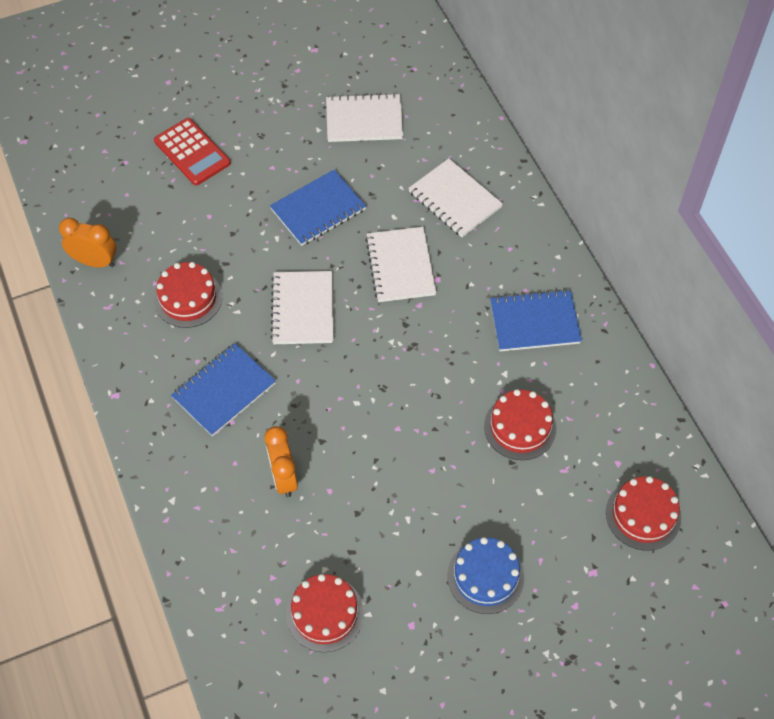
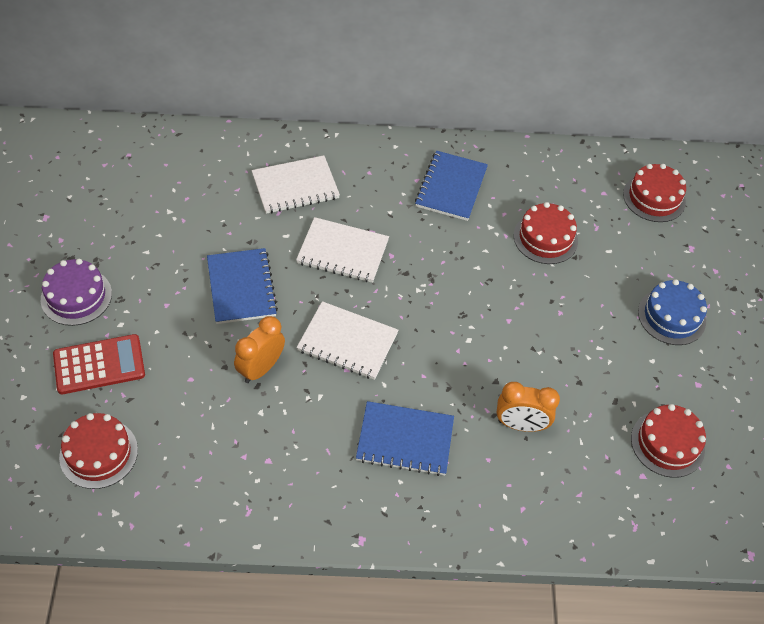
camera: 70 degrees left, 5 degrees down
orange clock [59,218,117,268] -> orange clock moved to [234,316,285,383]
red cake [154,262,222,328] -> red cake moved to [59,413,138,489]
blue notebook [171,343,276,436] -> blue notebook turned 60 degrees counterclockwise [356,401,454,476]
white notebook [326,93,403,142] -> none
none -> purple cake [41,259,112,326]

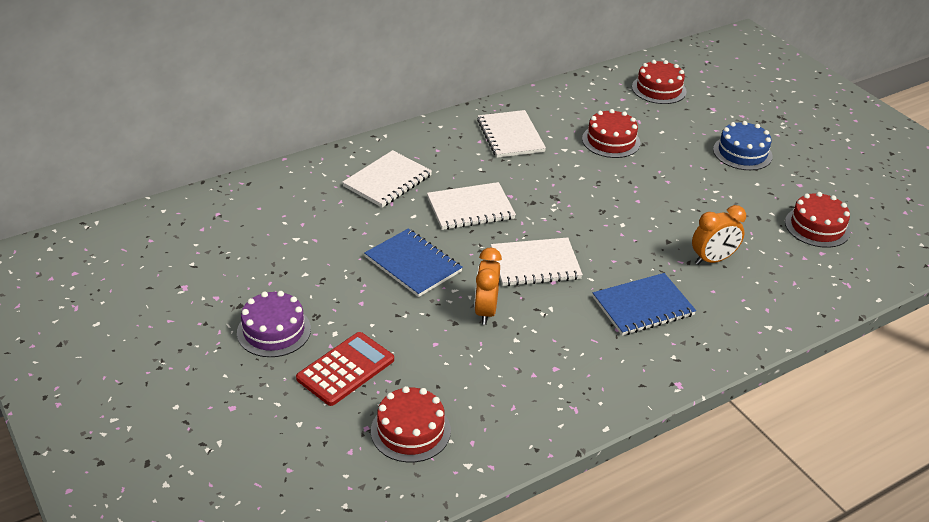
camera: 30 degrees left, 15 degrees down
blue notebook [415,151,488,221] -> white notebook [477,110,546,158]

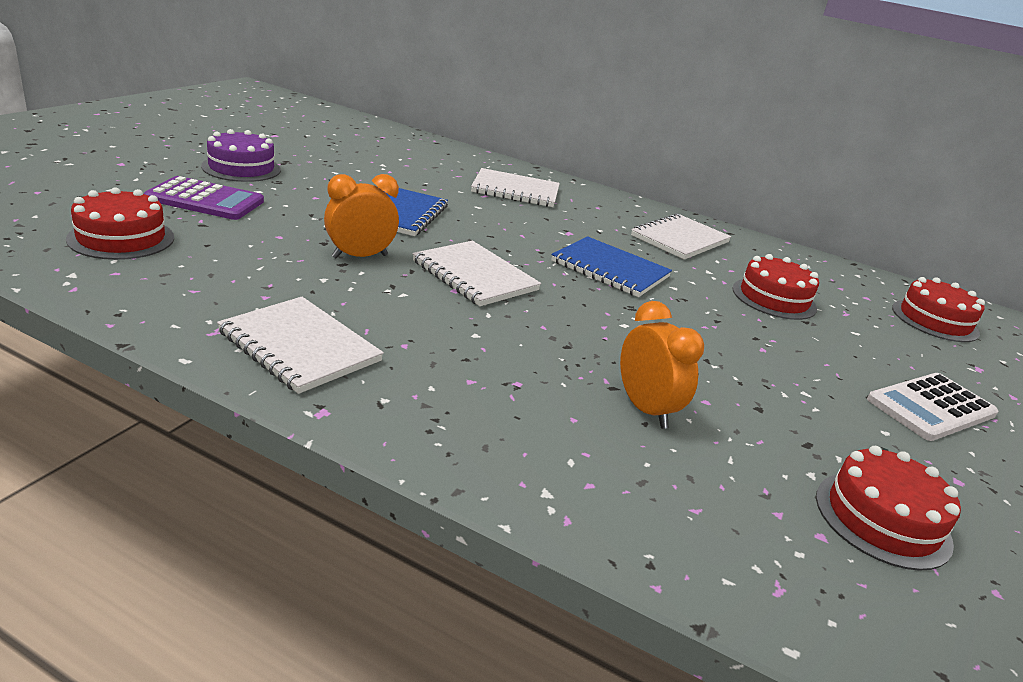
camera: 55 degrees right, 10 degrees down
red calculator [296,332,394,406] -> purple calculator [144,176,264,220]
white notebook [427,182,516,230] -> white notebook moved to [217,297,384,394]
blue notebook [593,273,696,336] -> blue notebook moved to [551,236,672,297]
orange clock [692,205,746,265] -> orange clock turned 150 degrees counterclockwise [620,301,704,429]
blue cake [713,121,773,170] -> white calculator [867,373,999,441]

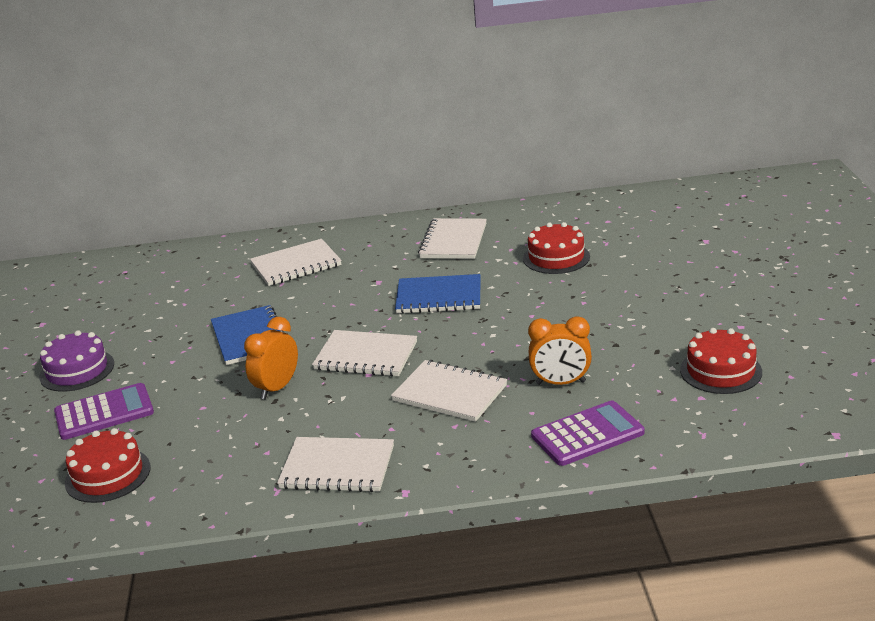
camera: 25 degrees left, 0 degrees up
orange clock [620,301,704,429] -> orange clock turned 150 degrees clockwise [528,316,592,385]
white calculator [867,373,999,441] -> none
red cake [892,277,985,342] -> none
none -> white notebook [391,360,507,422]
none -> purple calculator [531,401,644,466]

